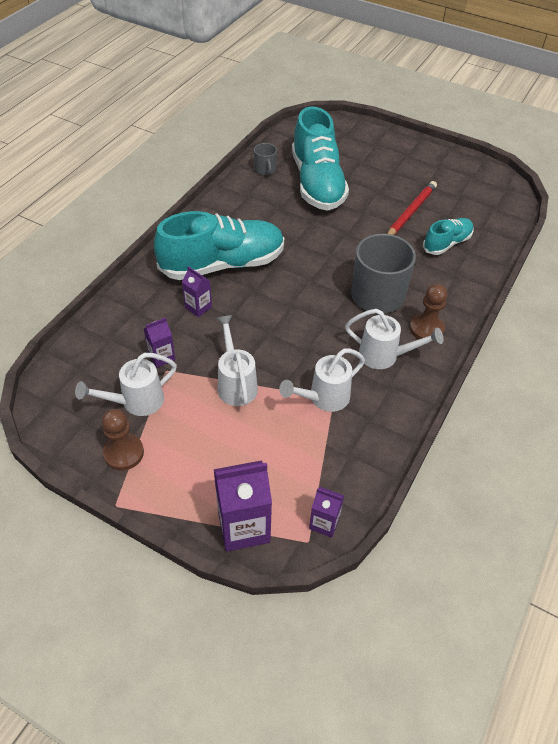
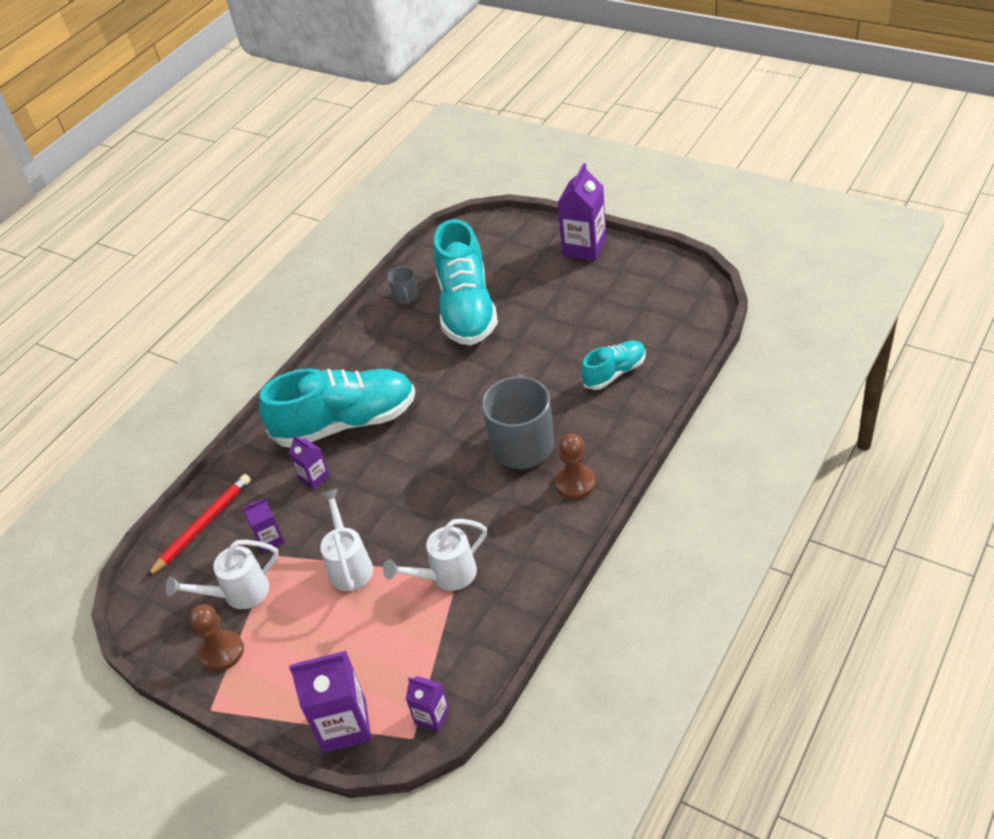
camera: 10 degrees right, 5 degrees down
white watering can [345,309,443,369] -> none
red pencil [387,181,437,235] -> red pencil moved to [147,474,251,577]
none -> purple carton [558,163,607,261]

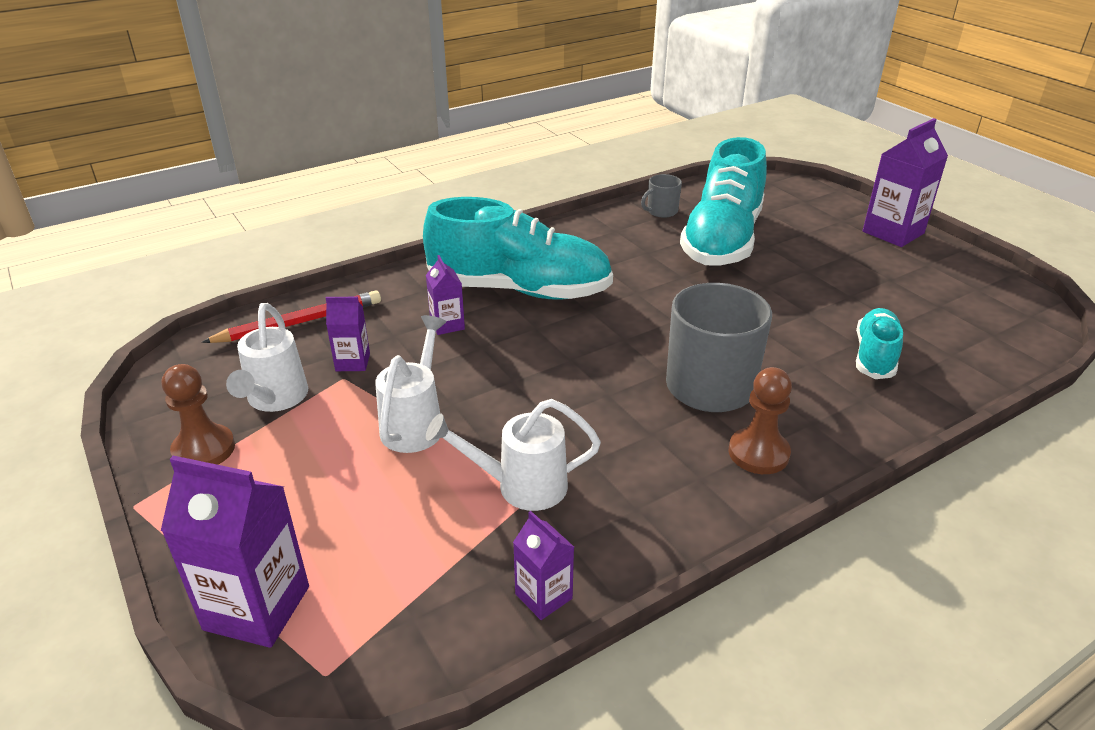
camera: 20 degrees right, 10 degrees down
white watering can [166,540,279,609] -> white watering can turned 90 degrees counterclockwise [226,303,308,412]
grey mug [388,266,419,304] -> grey mug turned 45 degrees clockwise [641,174,682,218]
purple carton [406,676,450,732] -> purple carton moved to [513,511,574,620]
turquoise shoe [581,340,646,390] -> turquoise shoe turned 60 degrees counterclockwise [856,308,903,379]

